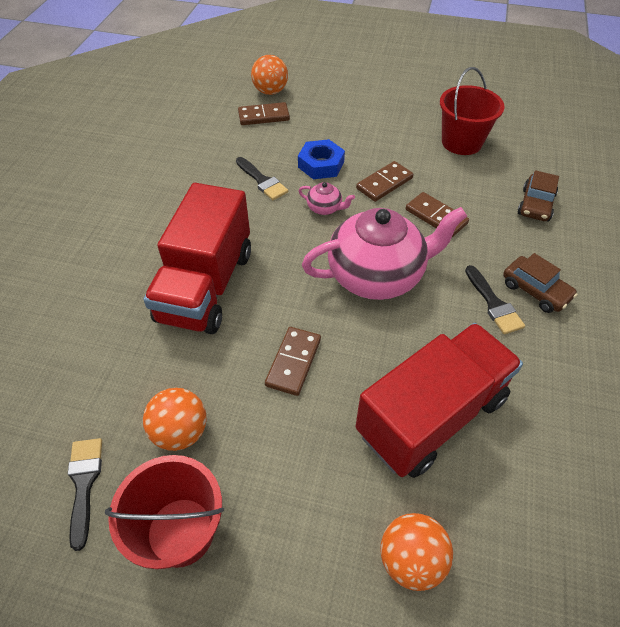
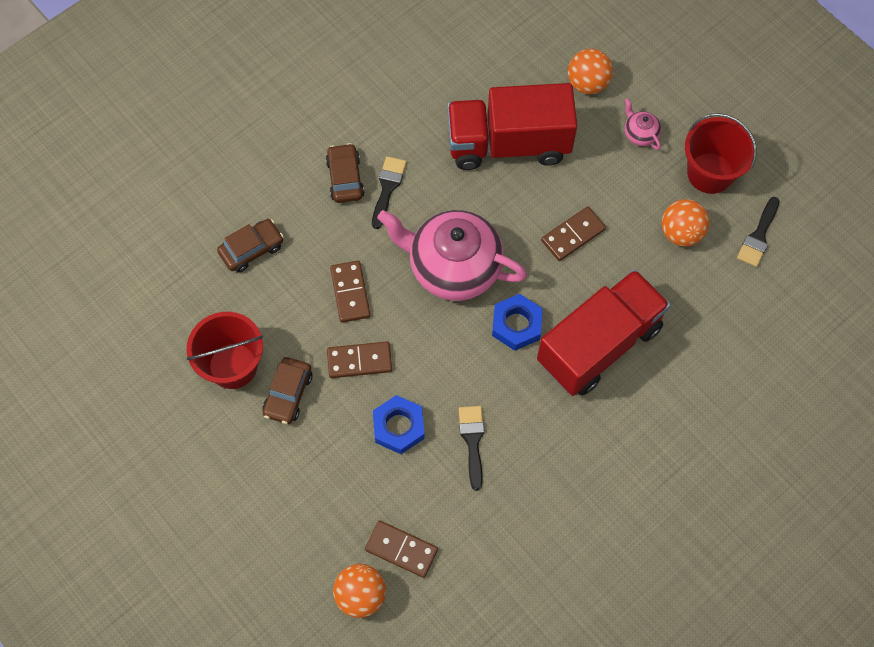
camera: 145 degrees left, 15 degrees up
pink teapot [299,182,355,215] -> pink teapot moved to [625,98,661,150]
none -> brown car [262,357,313,424]
none -> blue nut [492,294,543,351]

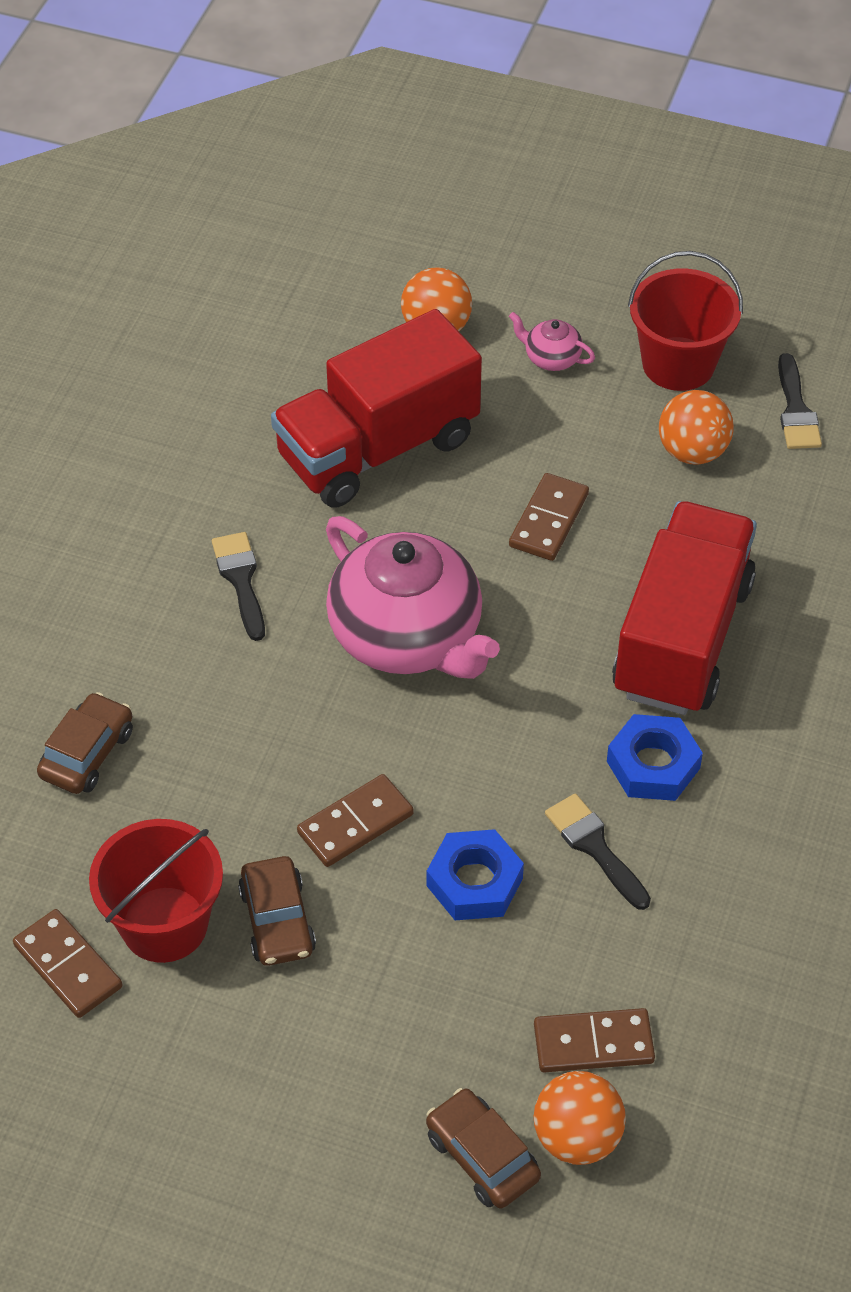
camera: 30 degrees left, 15 degrees down
brown car [326,143,365,203] -> brown car moved to [426,1088,541,1208]
brown domino [330,261,370,323] -> brown domino moved to [13,909,122,1018]
pink teapot [378,210,527,301] -> pink teapot turned 120 degrees counterclockwise [326,516,500,679]
blue nut [492,294,543,351] -> blue nut moved to [607,714,703,801]

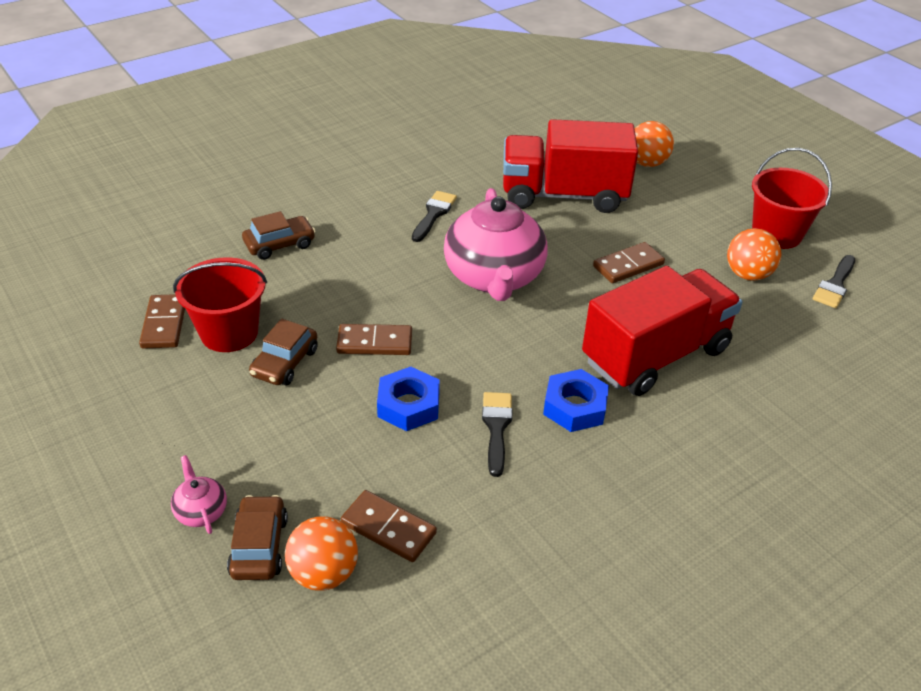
camera: 35 degrees right, 10 degrees down
pink teapot [509,312,595,371] -> pink teapot moved to [171,455,227,534]

